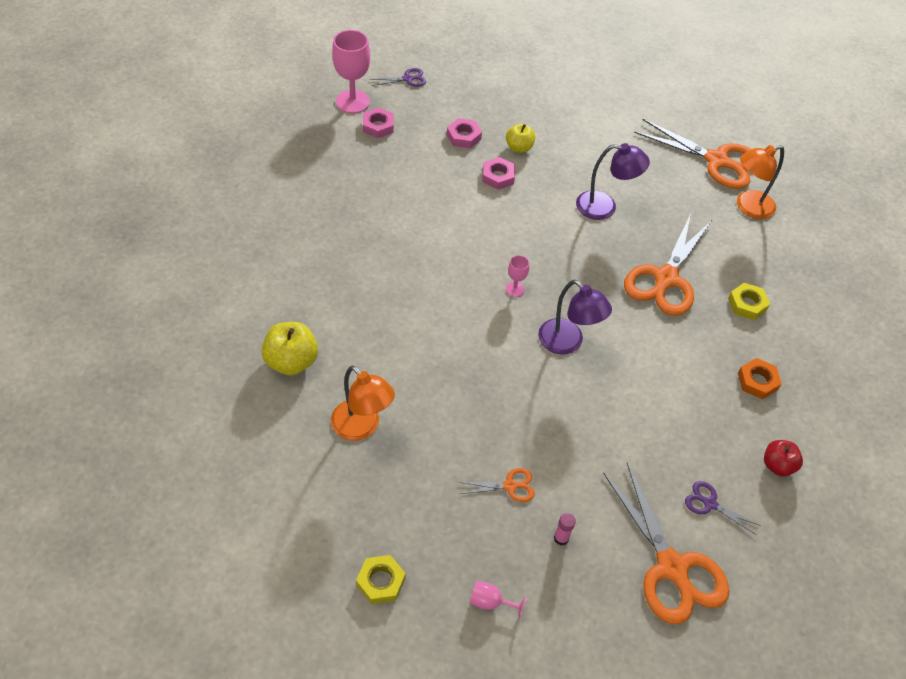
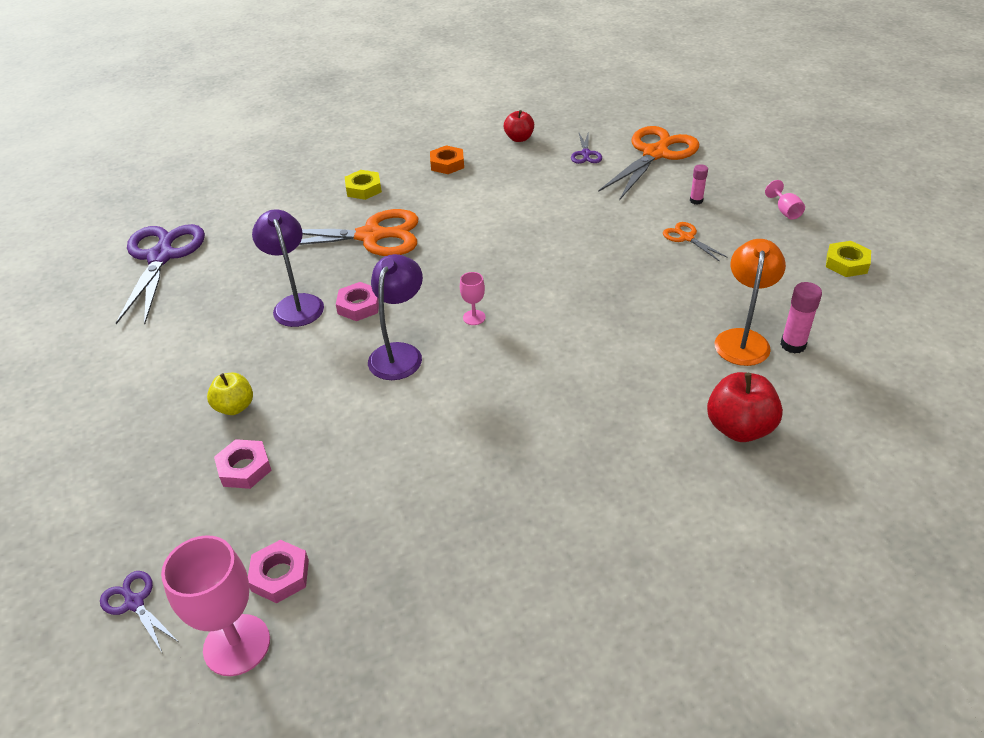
camera: 115 degrees left, 10 degrees down
yellow apple [262,322,318,375] -> red apple [707,372,783,442]
pink nut [482,157,515,190] -> pink nut moved to [336,282,379,321]
purple lamp [538,280,612,354] -> purple lamp moved to [368,254,423,380]
orange scissors [634,119,752,189] -> purple scissors [116,224,205,324]
orange lamp [737,145,784,219] -> none
none -> pink glue stick [780,282,822,354]

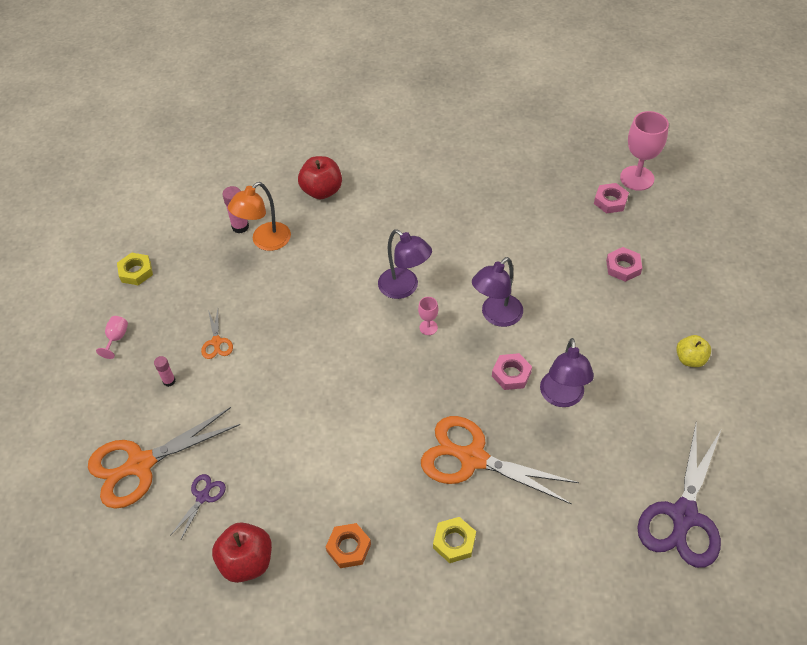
camera: 155 degrees left, 10 degrees up
purple scissors [100,571,177,654] -> none
yellow apple [207,373,253,415] -> yellow apple moved to [676,335,711,367]
red apple [504,110,534,142] -> red apple [212,522,272,583], size x1.54
none -> purple lamp [378,229,432,299]

